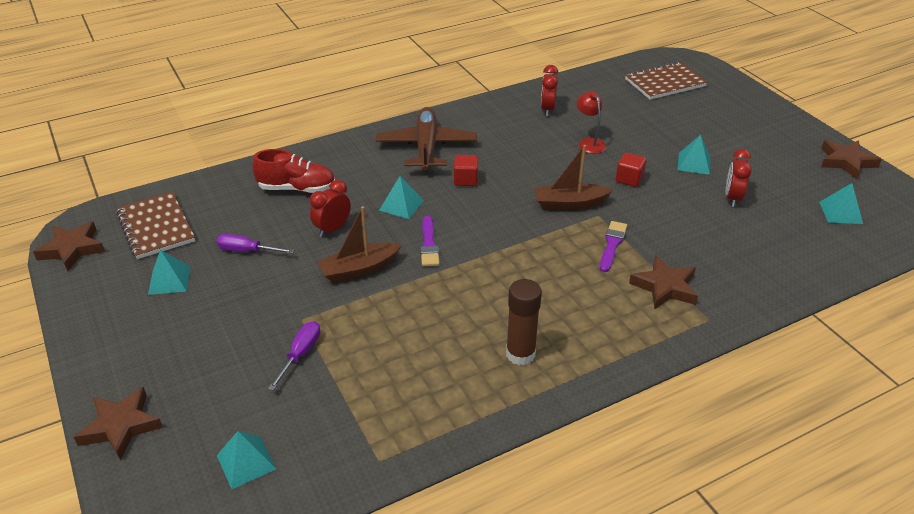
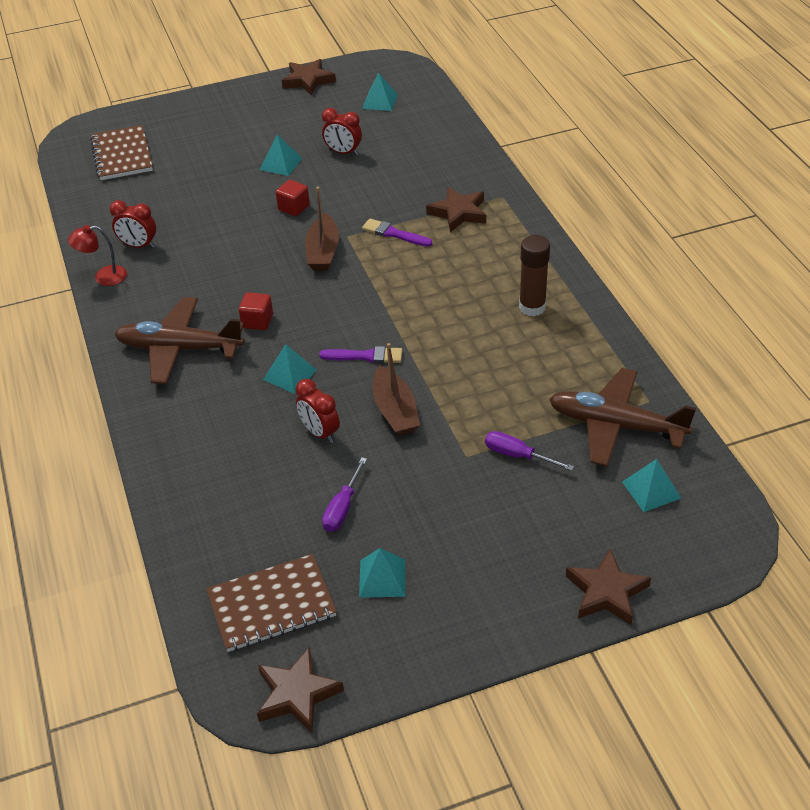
camera: 80 degrees left, 5 degrees up
red shoe [252,149,335,193] -> none
red lamp [577,92,606,154] -> red lamp moved to [68,225,127,286]
none -> brown plane [549,368,696,467]

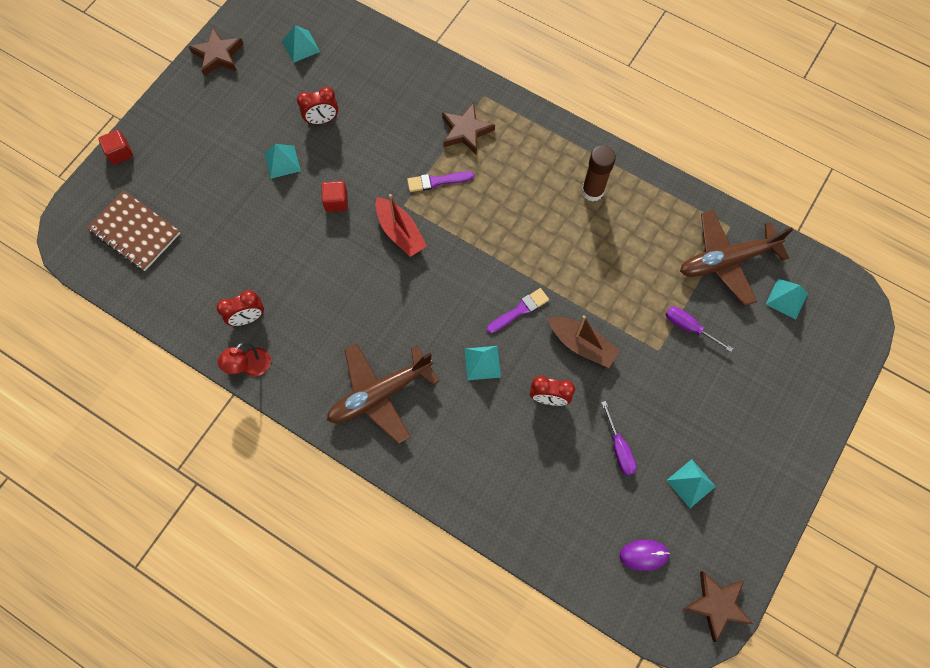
camera: 40 degrees left, 25 degrees up
brown notebook [206,554,337,652] -> purple mouse [620,540,670,571]
red cube [239,292,273,330] -> red cube moved to [98,130,133,165]
brown boat [305,187,339,271] -> red boat [375,194,427,257]
purple screwdriver [485,431,574,471] -> purple screwdriver turned 45 degrees clockwise [665,306,733,352]
brown star [566,548,651,625] -> none

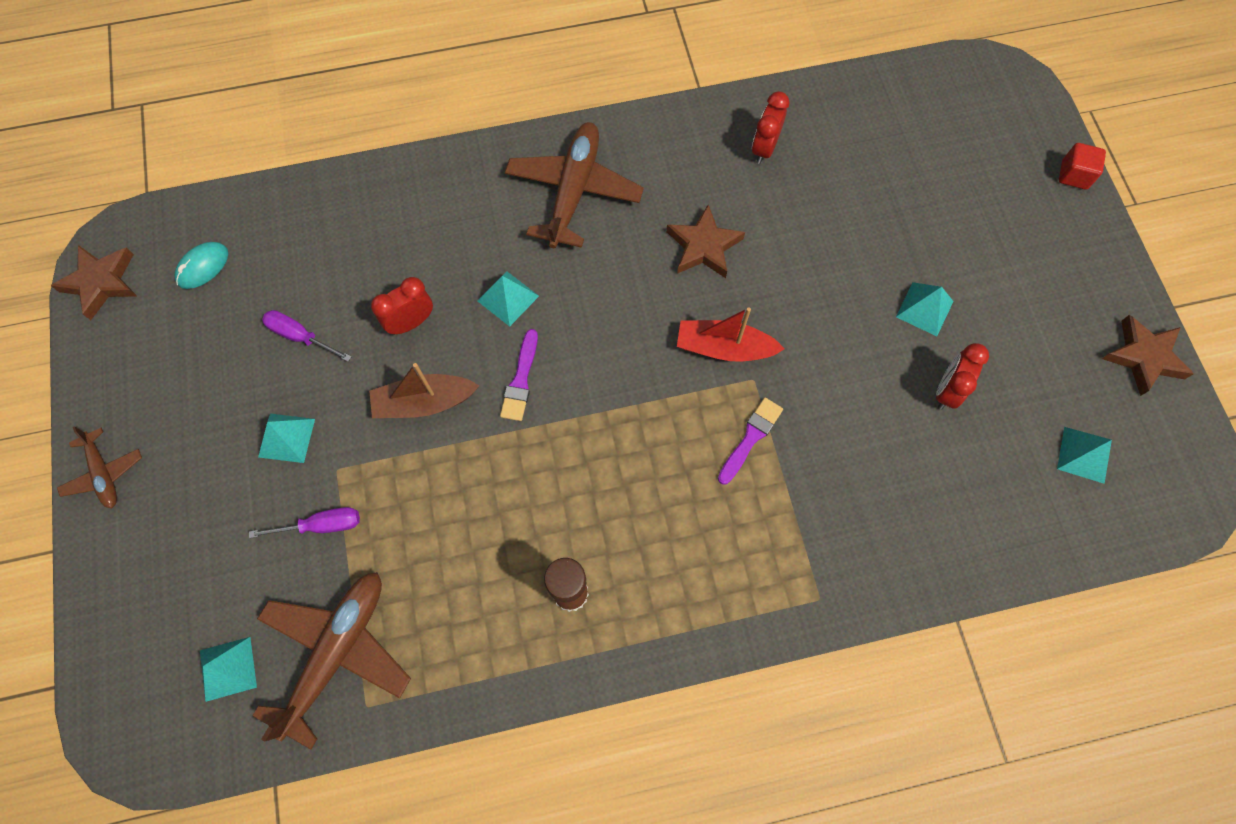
camera: 135 degrees right, 0 degrees up
brown notebook [87,190,180,271] -> none
red lamp [218,342,271,376] -> none
red cube [322,181,348,212] -> none
brown star [442,103,495,155] -> brown star moved to [666,205,745,278]
purple mouse [620,540,670,571] -> turquoise mouse [175,242,228,289]
turquoise pyramid [666,459,716,508] -> turquoise pyramid moved to [258,413,315,463]
none -> brown plane [57,426,142,508]

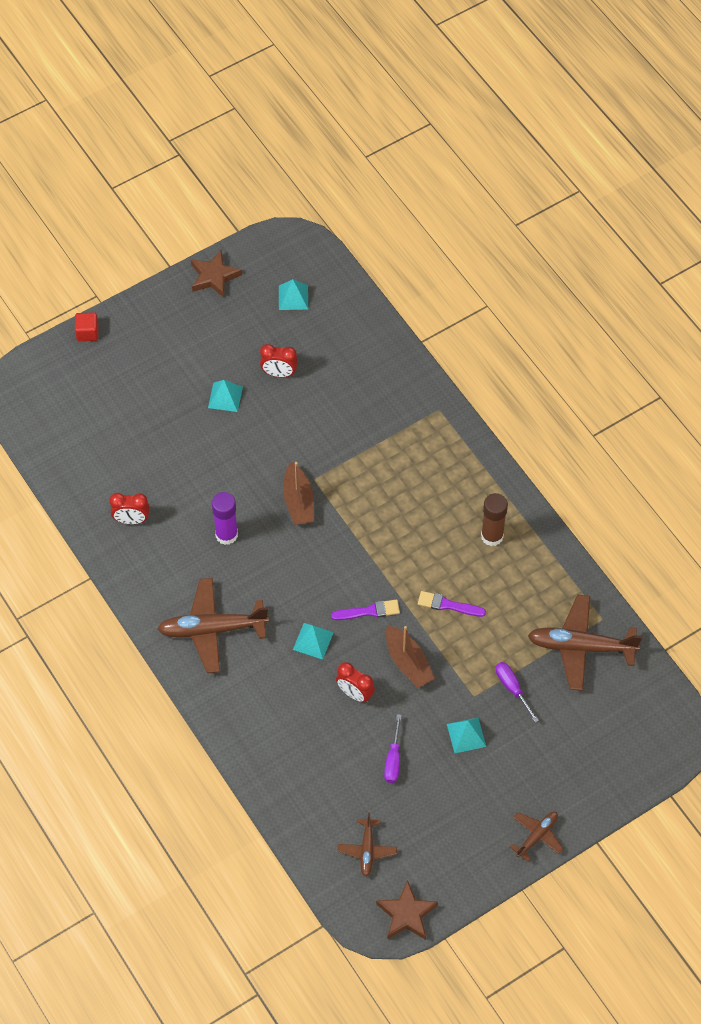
camera: 110 degrees left, 10 degrees down
turquoise mouse [175,242,228,289] -> brown plane [338,812,397,877]
turquoise pyramid [200,637,257,702] -> none
brown star [666,205,745,278] -> purple glue stick [212,492,238,545]
red boat [677,307,785,362] -> brown boat [283,462,314,525]
purple brush [718,398,783,485] -> purple brush moved to [418,591,486,617]

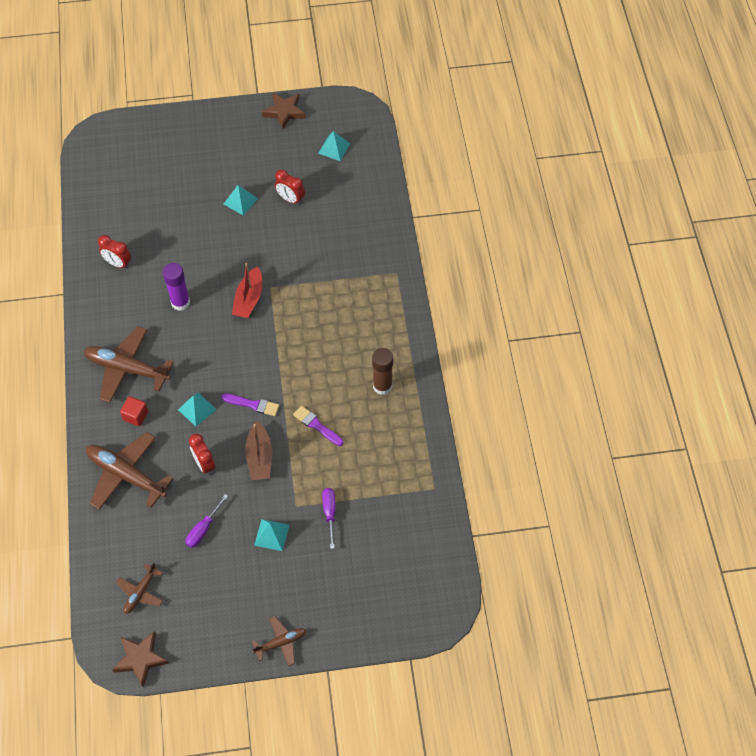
camera: 25 degrees right, 0 degrees up
red cube [75,312,99,341] -> red cube moved to [120,396,148,426]
brown boat [283,462,314,525] -> red boat [232,263,262,318]
brown plane [528,595,642,691] -> brown plane moved to [86,432,174,510]

